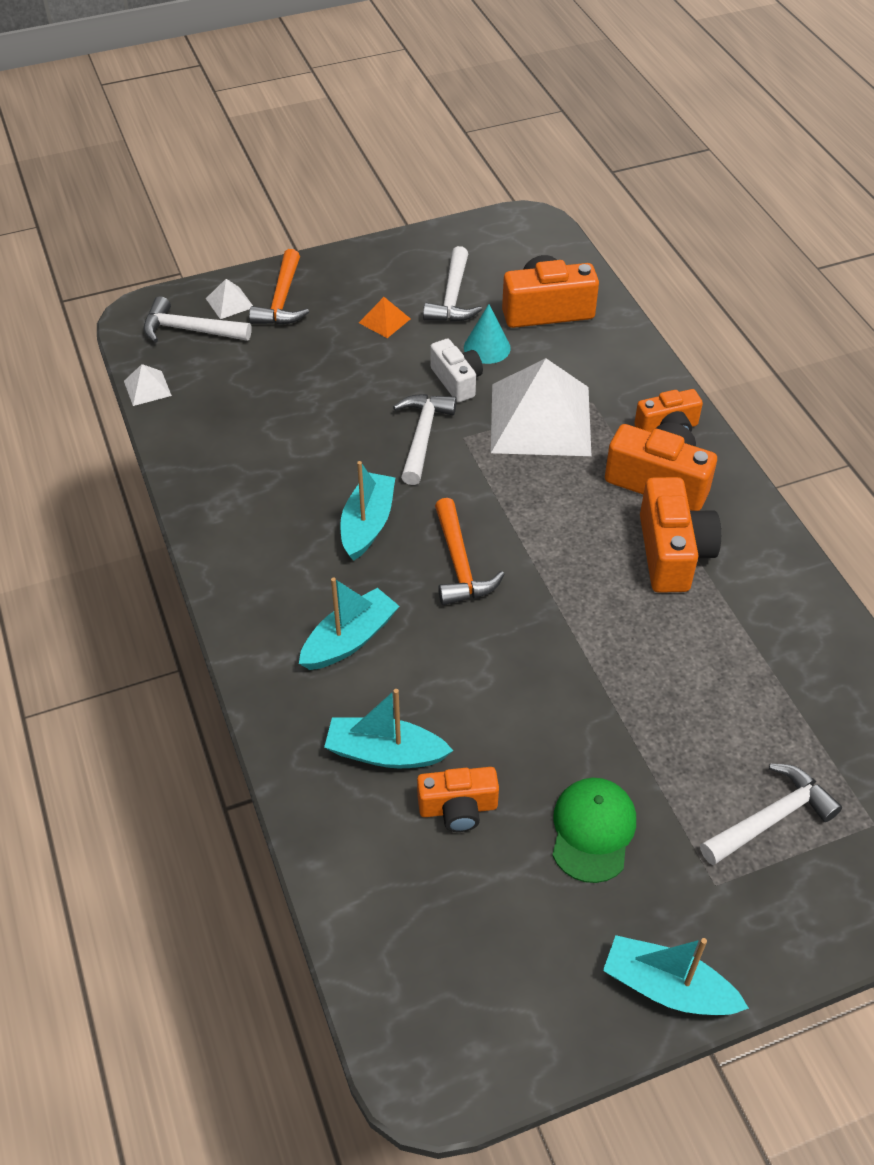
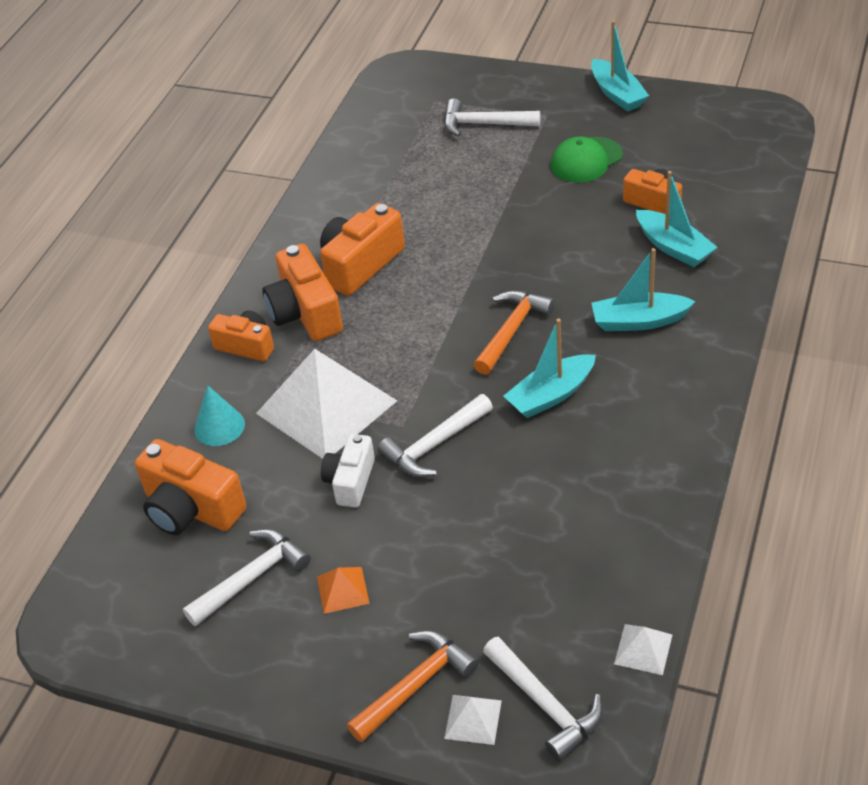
camera: 135 degrees left, 5 degrees down
turquoise cone [464,304,511,364] -> turquoise cone moved to [194,385,245,446]

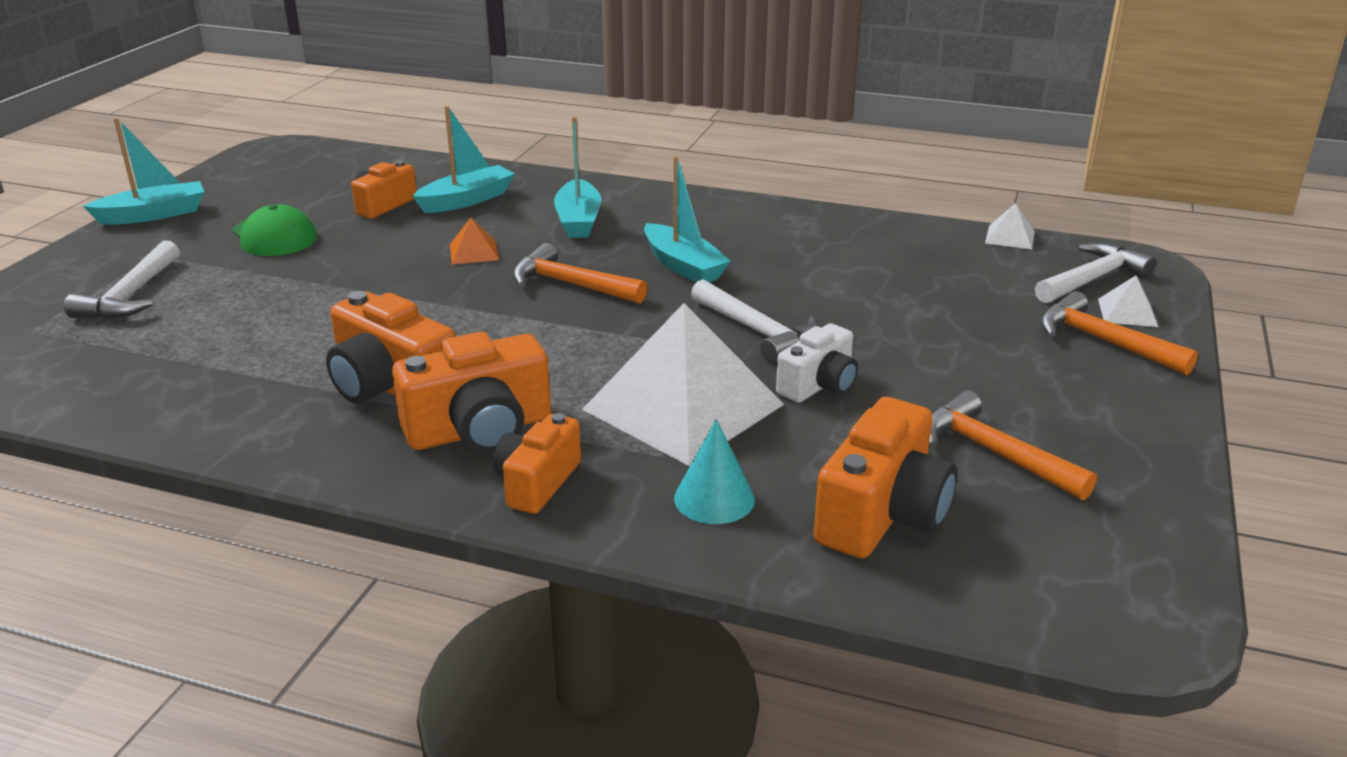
camera: 95 degrees left, 15 degrees down
white hammer [183,529,311,626] -> orange hammer [929,390,1097,501]
orange pyramid [317,567,370,614] -> orange pyramid moved to [450,218,499,264]
white camera [321,434,375,508] -> white camera turned 60 degrees counterclockwise [776,323,858,403]

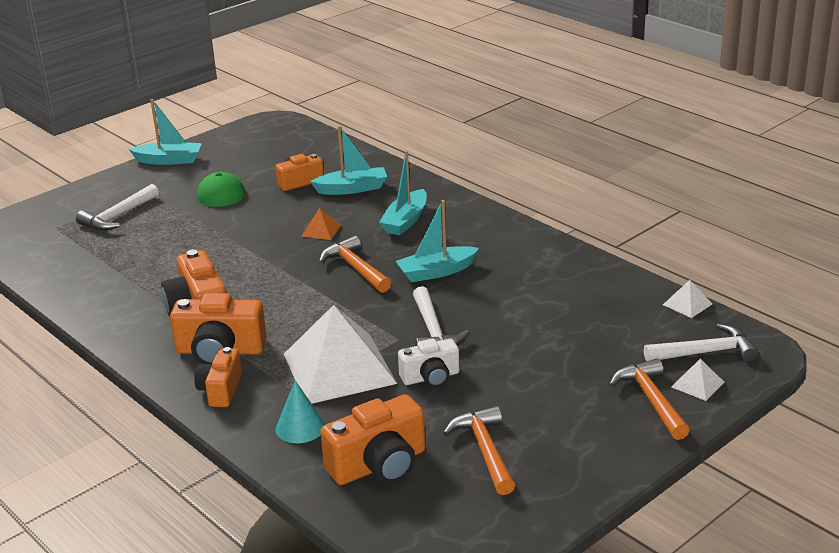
camera: 30 degrees right, 0 degrees up
orange camera [493,413,581,514] -> orange camera turned 45 degrees counterclockwise [194,347,242,407]
turquoise boat [644,156,731,282] -> turquoise boat turned 75 degrees clockwise [396,200,479,282]

